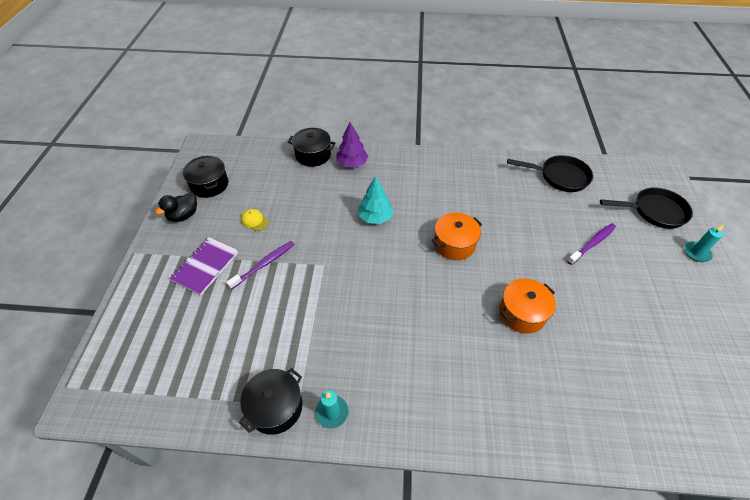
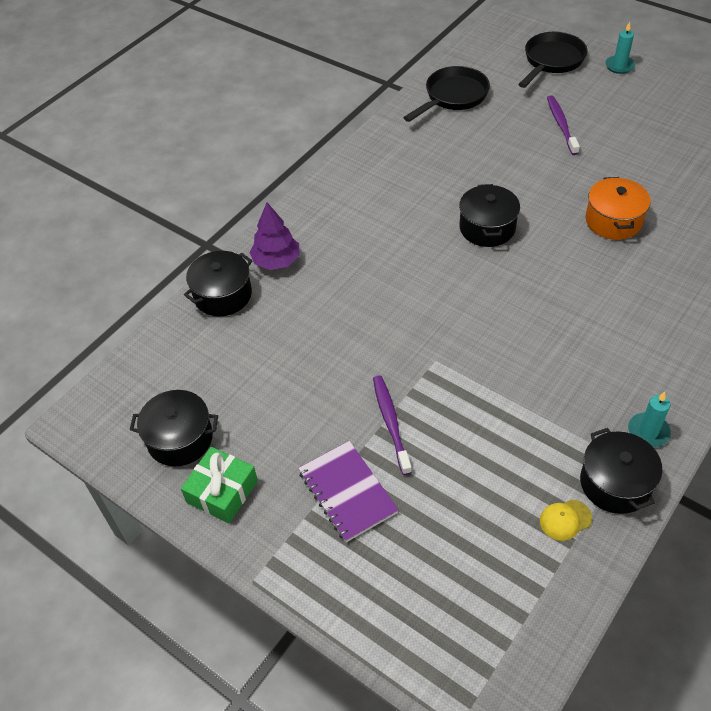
camera: 55 degrees left, 0 degrees up
black duck [155,192,197,222] -> green gift [181,447,258,523]
yellow cap [241,209,269,231] -> yellow cap moved to [540,499,592,541]
turquoise tree [358,176,394,224] -> none
orange pot [432,212,482,260] -> black pot [459,184,520,247]

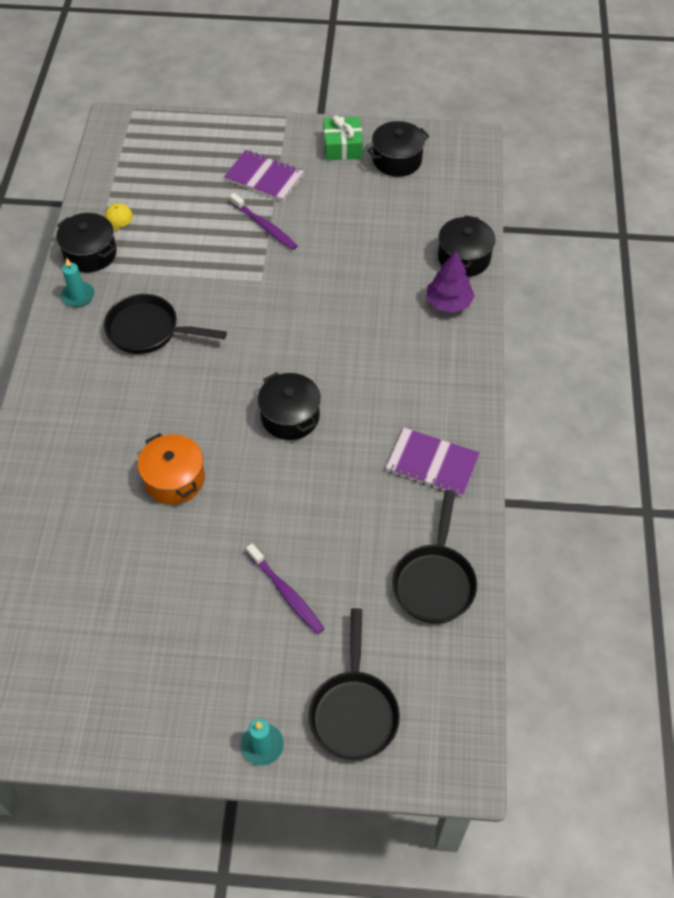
camera: 145 degrees right, 5 degrees up
none -> black pan [104,294,227,354]
none -> purple notebook [386,428,480,497]

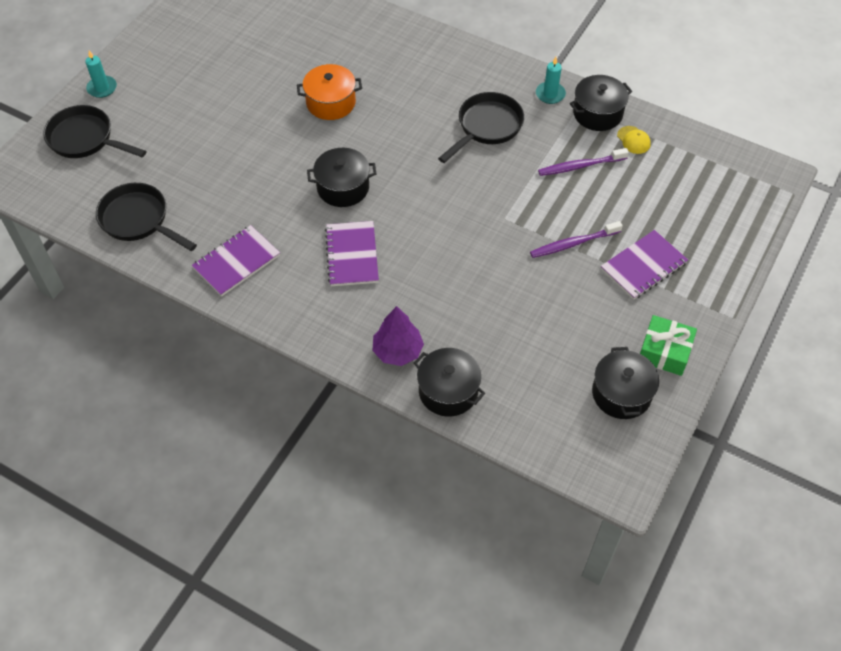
camera: 115 degrees right, 0 degrees up
purple toothbrush [246,543,324,634] -> purple toothbrush moved to [538,148,629,176]
none -> purple notebook [325,221,379,286]

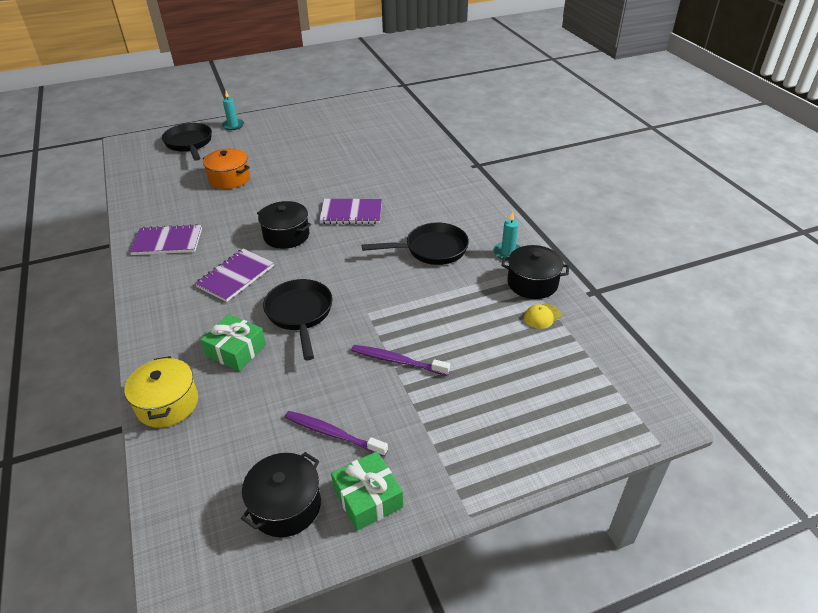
camera: 40 degrees right, 15 degrees down
black pan [96,183,197,251] -> black pan moved to [263,279,333,360]
orange pot [297,64,362,120] -> orange pot moved to [203,148,250,189]
purple tree [372,306,424,366] -> none
black pot [414,348,485,417] -> yellow pot [124,356,198,428]
purple toothbrush [538,148,629,176] -> purple toothbrush moved to [285,411,388,457]
purple notebook [601,230,688,300] -> purple notebook moved to [319,199,382,224]
yellow cap [617,126,651,154] -> yellow cap turned 45 degrees clockwise [524,304,561,329]
none -> green gift [201,314,266,371]

